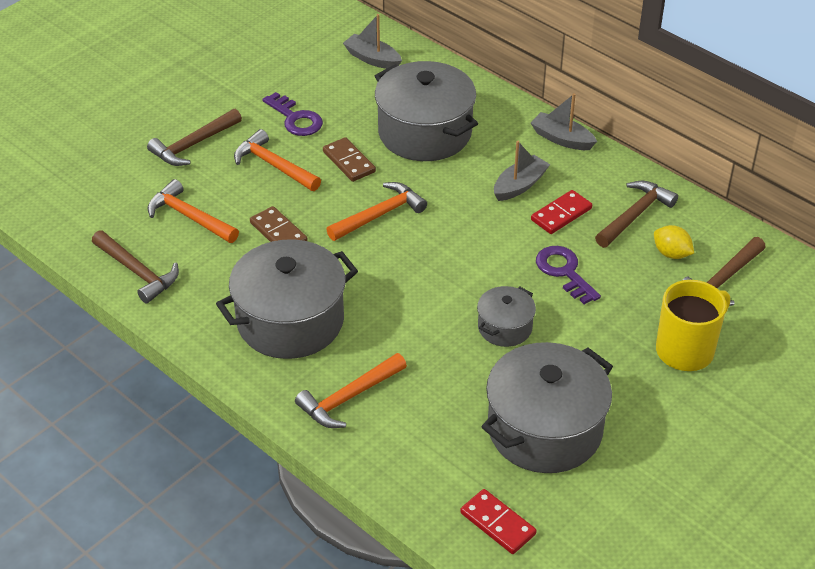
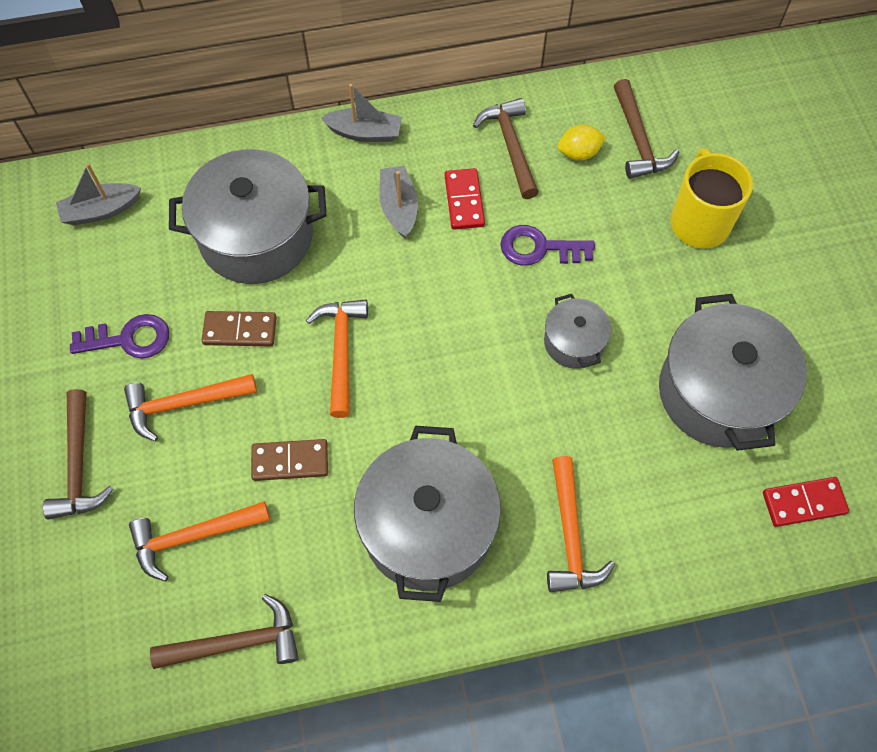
camera: 55 degrees left, 20 degrees up
grey boat [531,93,597,150] -> grey boat turned 150 degrees counterclockwise [321,84,402,142]

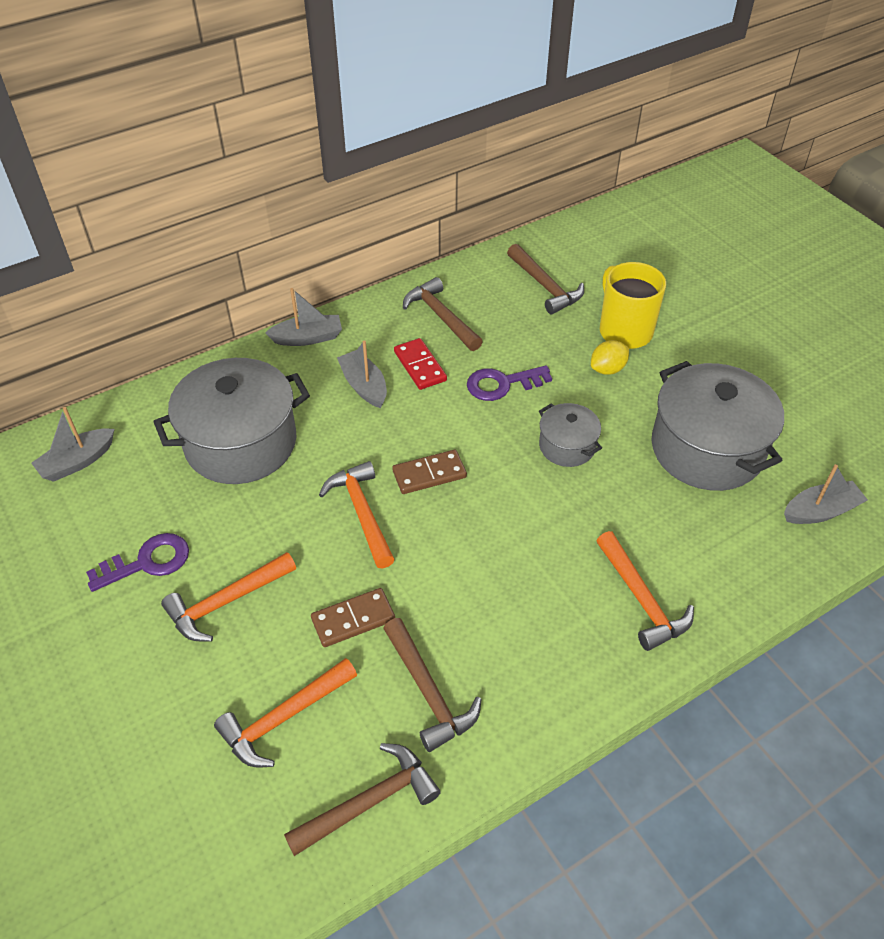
camera: 20 degrees left, 15 degrees down
brown hammer [43,389,113,520] -> brown hammer moved to [383,618,482,752]
brown domino [201,311,277,346] -> brown domino moved to [392,450,467,494]
grey pot [354,426,501,602] -> none
yellow lemon [558,124,606,161] -> yellow lemon moved to [591,340,629,375]
red domino [763,477,849,527] -> grey boat [784,464,868,524]

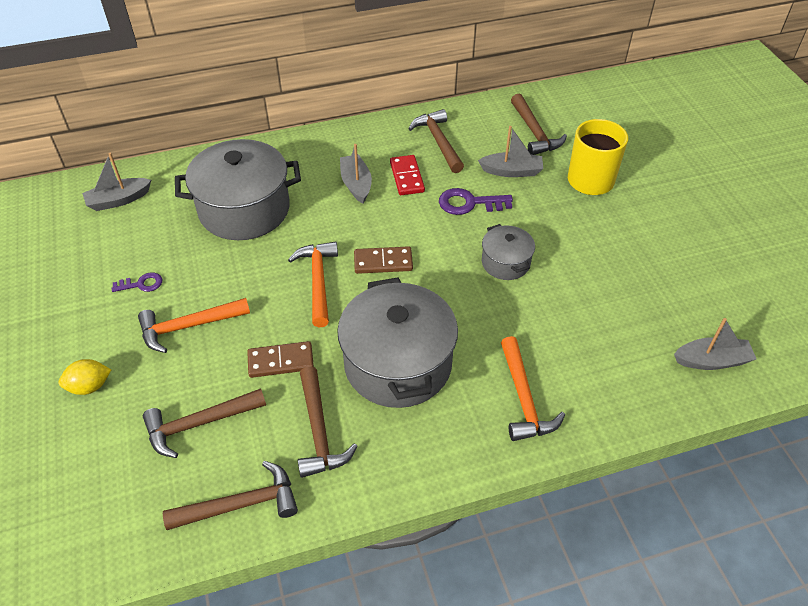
camera: 15 degrees right, 0 degrees up
purple key [86,533,189,592] -> purple key [112,272,163,292], size x0.61
orange hammer [214,658,357,767] -> brown hammer [143,388,266,458]
grey boat [265,288,342,346] -> grey boat moved to [478,126,543,177]
yellow lemon [591,340,629,375] -> yellow lemon moved to [58,359,111,395]
grey pot [651,361,784,491] -> grey pot moved to [337,278,458,408]

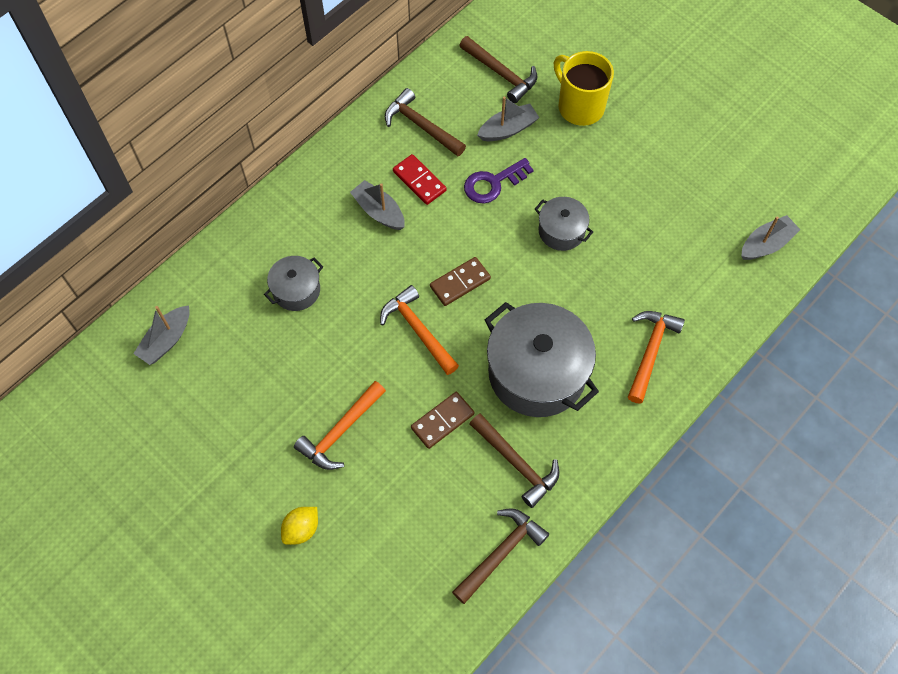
camera: 30 degrees left, 15 degrees up
purple key [112,272,163,292] -> none
brown hammer [143,388,266,458] -> none
grey pot [175,139,301,240] -> grey pot [264,256,323,311], size x0.51
orange hammer [501,336,565,441] -> orange hammer turned 120 degrees counterclockwise [628,311,685,404]

